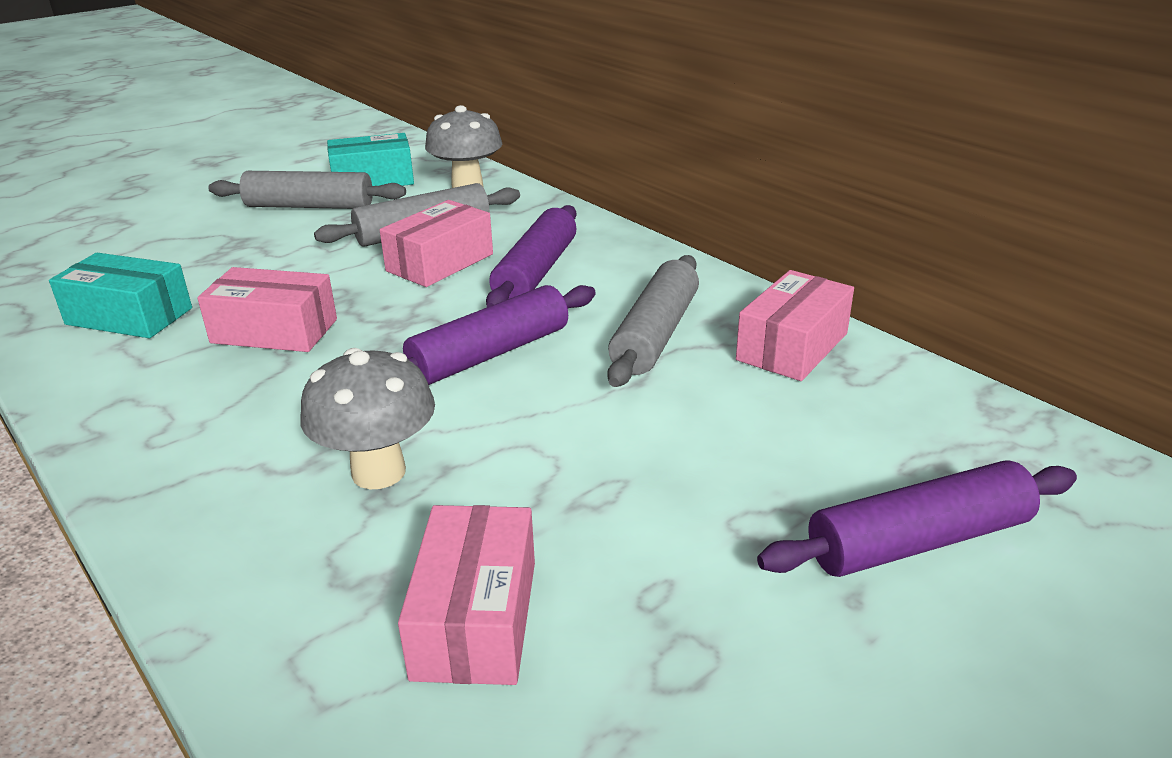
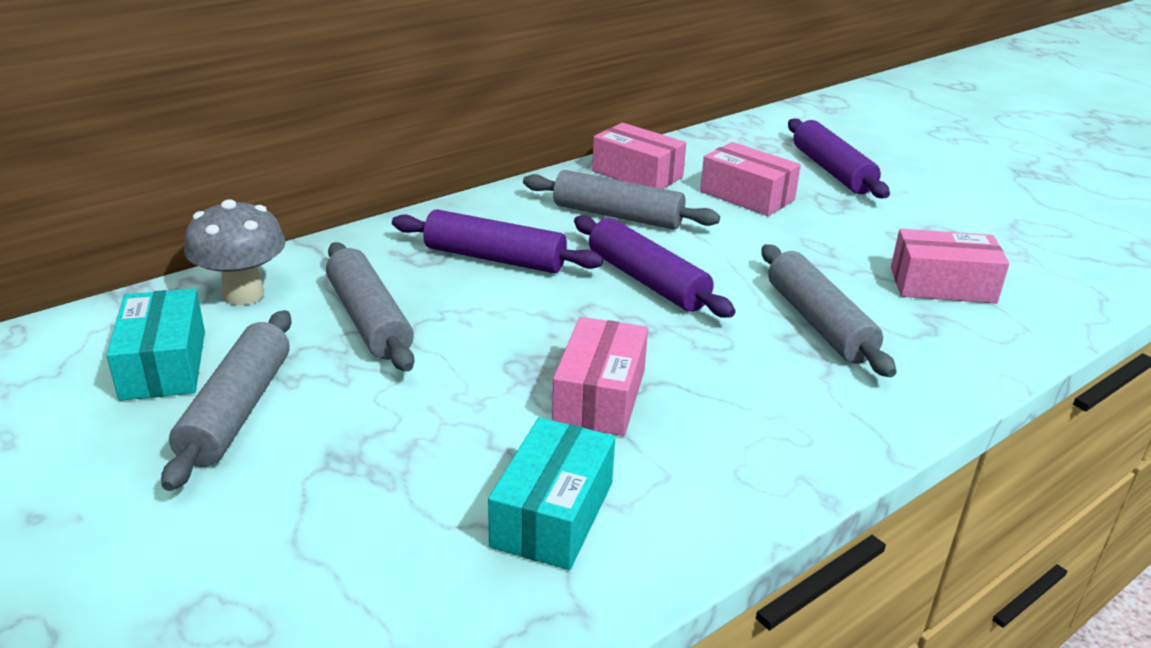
camera: 90 degrees left, 0 degrees up
grey mushroom [300,348,435,489] -> grey rolling pin [761,244,897,377]
pink box [380,200,493,287] -> pink box moved to [700,142,801,216]

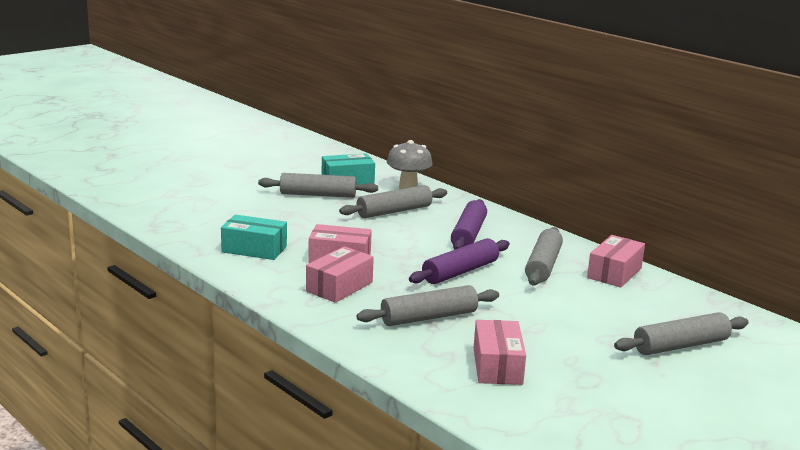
camera: 85 degrees right, 10 degrees down
pink box [700,142,801,216] -> pink box moved to [306,246,374,303]
purple rolling pin [788,118,890,198] -> grey rolling pin [614,312,749,355]

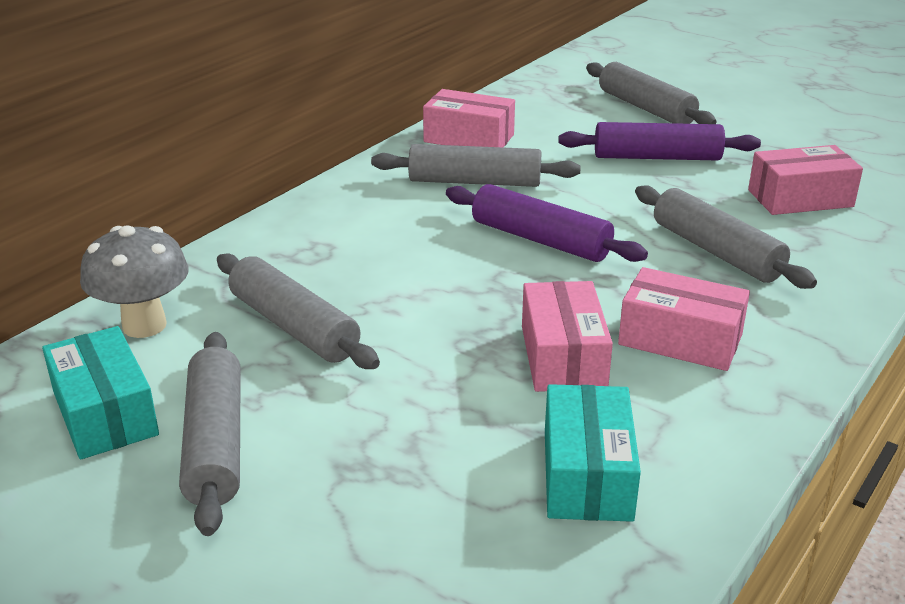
camera: 100 degrees left, 10 degrees up
purple rolling pin [451,199,487,250] -> purple rolling pin moved to [558,122,761,161]

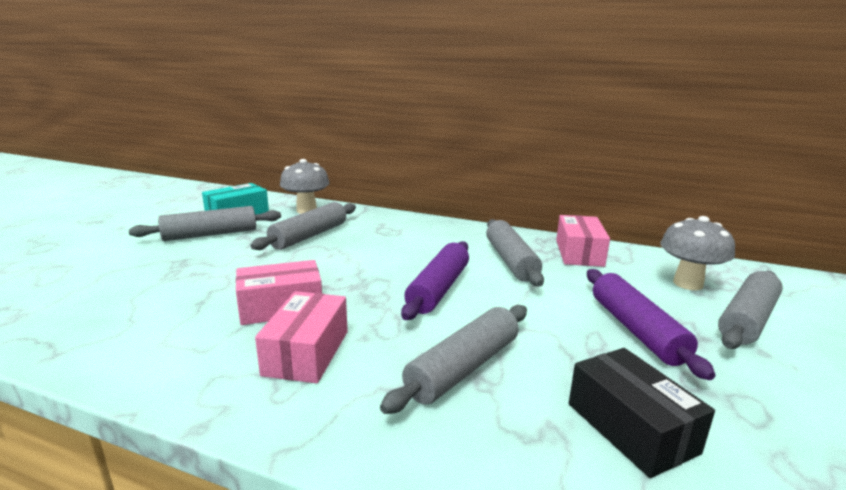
camera: 75 degrees right, 10 degrees down
turquoise box [545,384,641,522] -> none
pink box [748,145,863,215] -> black box [569,348,715,478]
none -> grey mushroom [660,216,735,290]

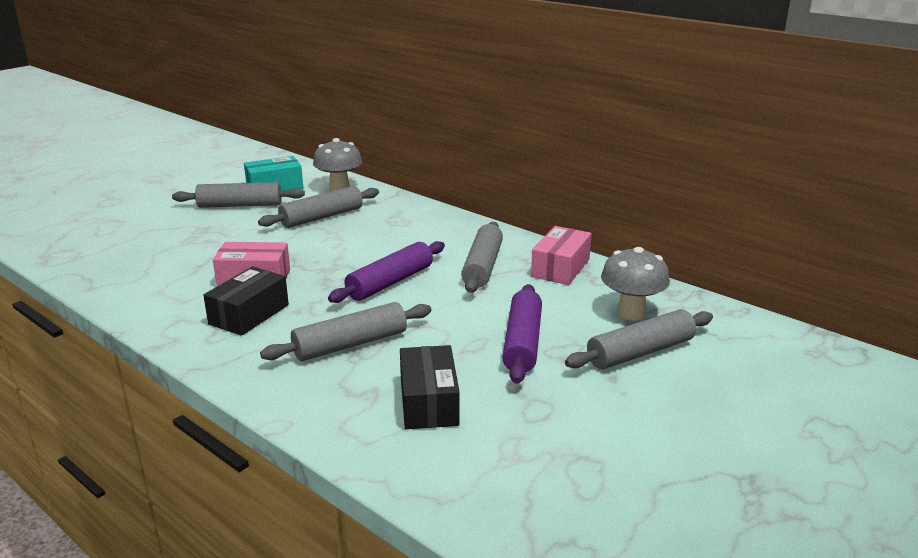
camera: 20 degrees right, 5 degrees up
pink box [255,291,348,384] -> black box [203,267,289,336]

